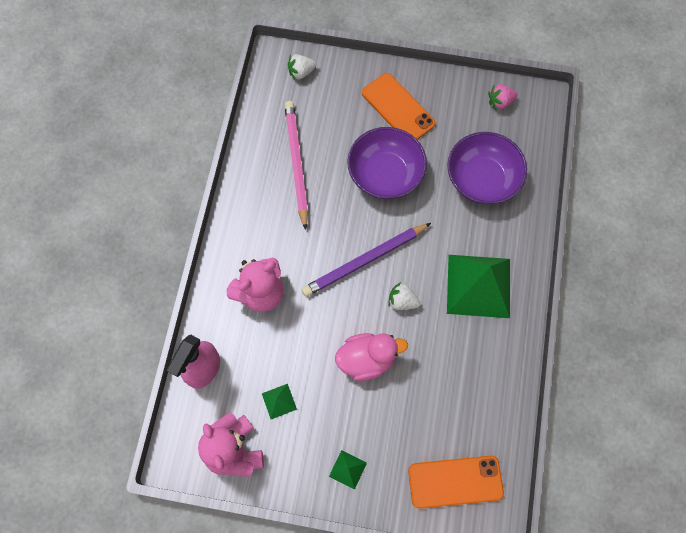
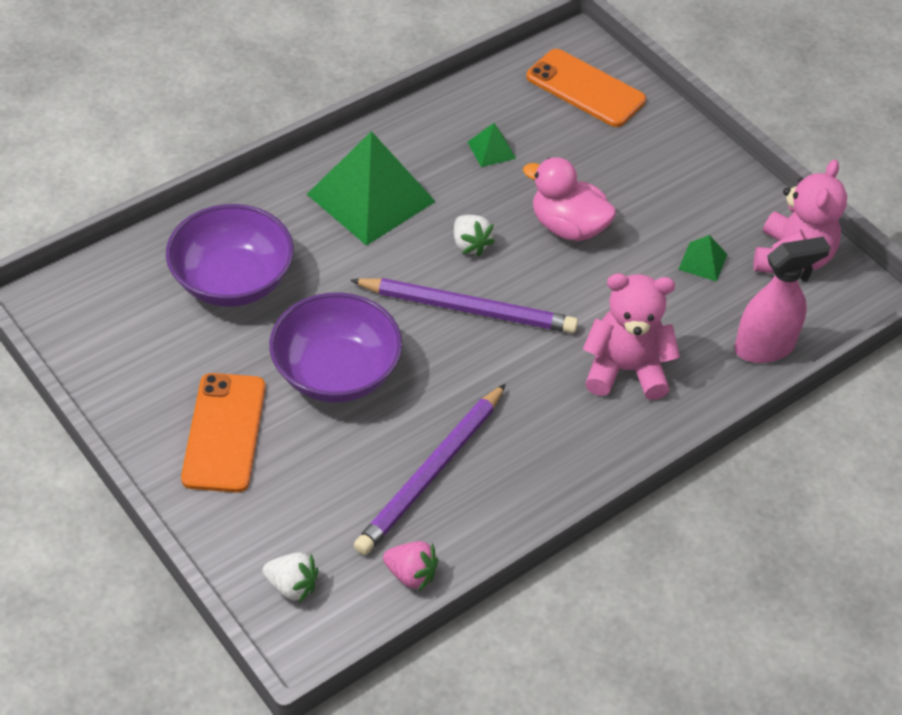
camera: 140 degrees left, 20 degrees down
pink pencil [284,101,308,230] -> purple pencil [354,383,506,555]
green pyramid [329,450,367,490] -> green pyramid moved to [468,123,516,167]
pink strawberry [488,84,517,111] -> pink strawberry moved to [383,541,438,591]

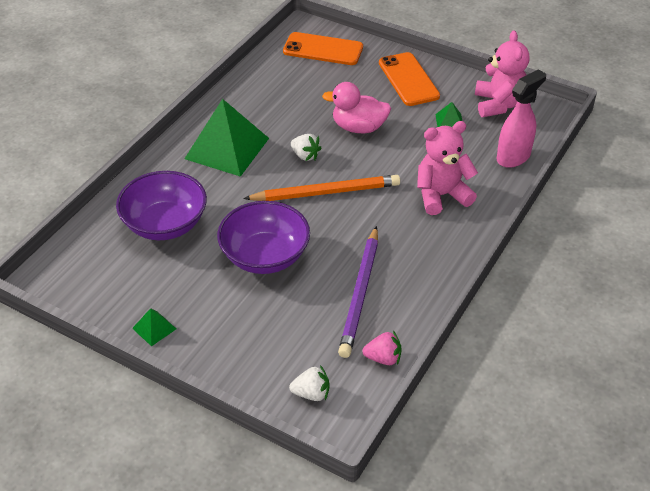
camera: 20 degrees left, 5 degrees down
orange phone [181,373,266,493] -> orange phone moved to [379,52,440,106]
purple pencil [350,278,578,333] -> orange pencil [243,175,400,201]
green pyramid [468,123,516,167] -> green pyramid moved to [132,308,176,346]

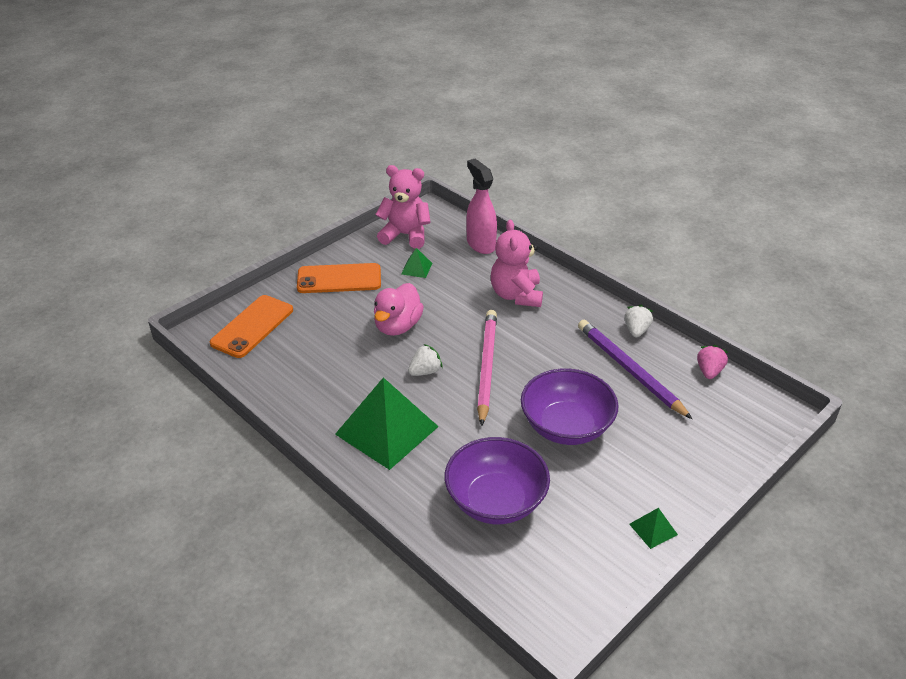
camera: 75 degrees left, 5 degrees down
orange pencil [243,175,400,201] -> pink pencil [477,310,497,426]
white strawberry [289,365,329,401] -> white strawberry moved to [624,305,653,337]
purple pencil [338,226,378,358] -> purple pencil turned 150 degrees counterclockwise [578,320,692,419]

